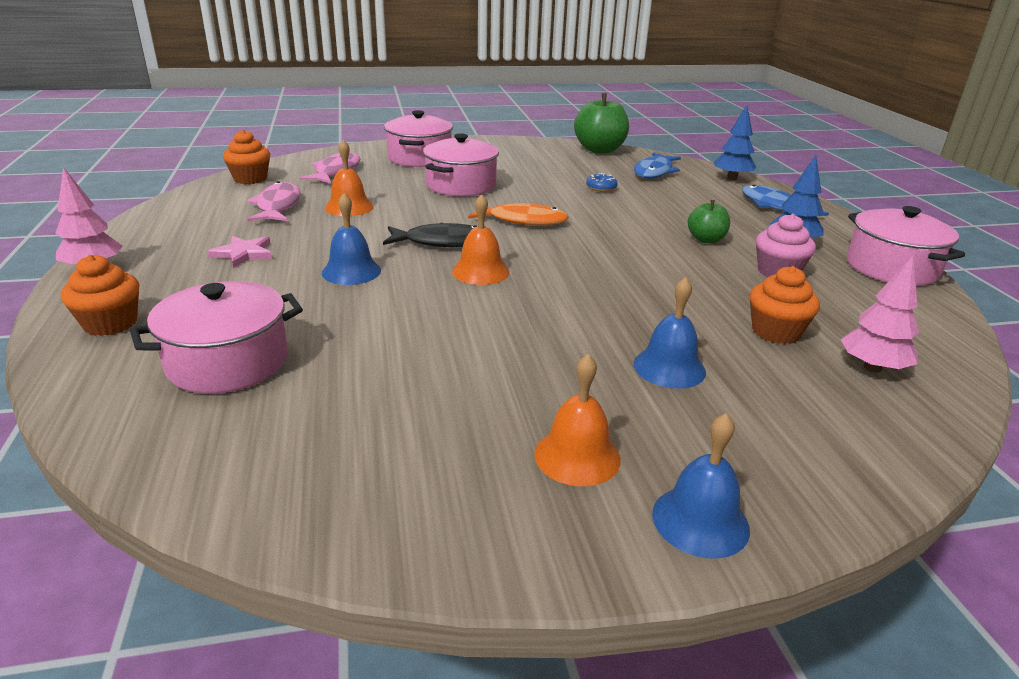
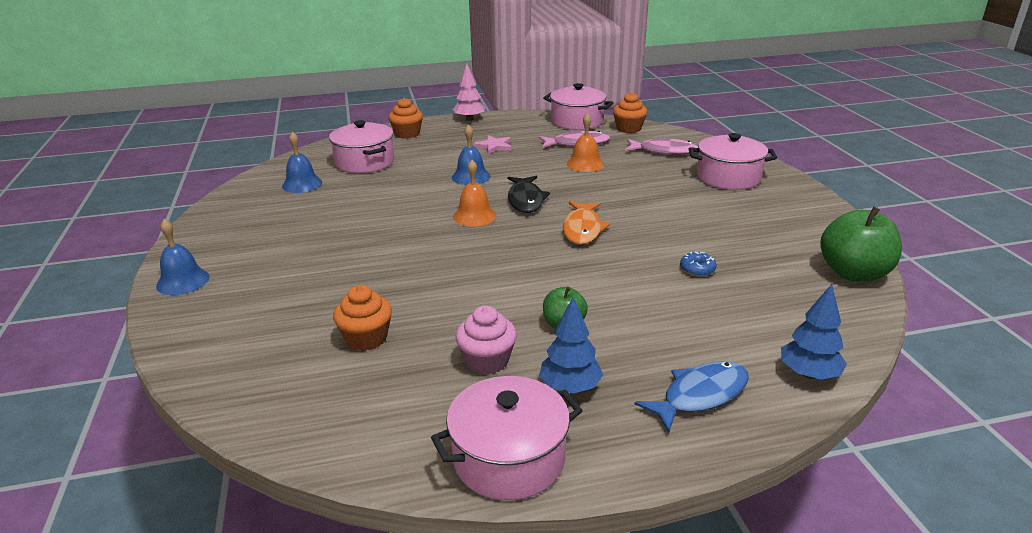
camera: 90 degrees right, 0 degrees up
pink pot [423,134,499,196] -> pink pot moved to [543,83,613,130]
orange bell [534,354,621,486] -> none
blue fish [634,152,681,179] -> none
blue bell [634,277,706,389] -> blue bell moved to [282,132,322,193]
pink tree [841,256,919,373] -> none

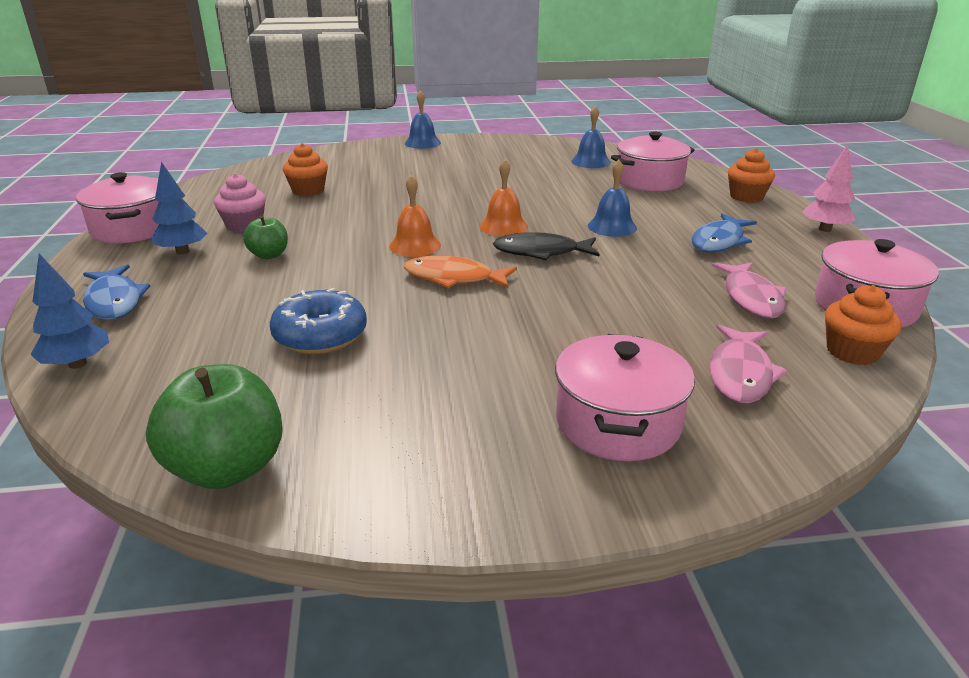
camera: 95 degrees right, 0 degrees up
pink star [473,135,512,154] -> blue fish [691,213,757,252]
orange bell [567,113,604,172] -> orange bell moved to [389,175,441,257]
blue donut [680,252,717,277] -> blue donut [270,288,367,354], size x2.02

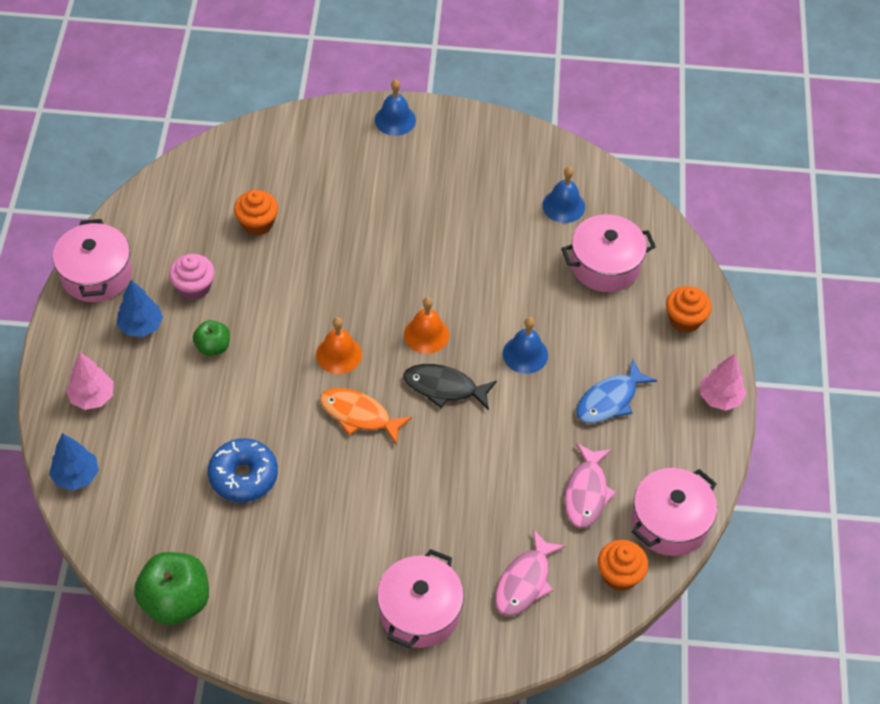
camera: 10 degrees right, 25 degrees up
blue fish [83,264,150,320] -> pink tree [66,353,114,410]

